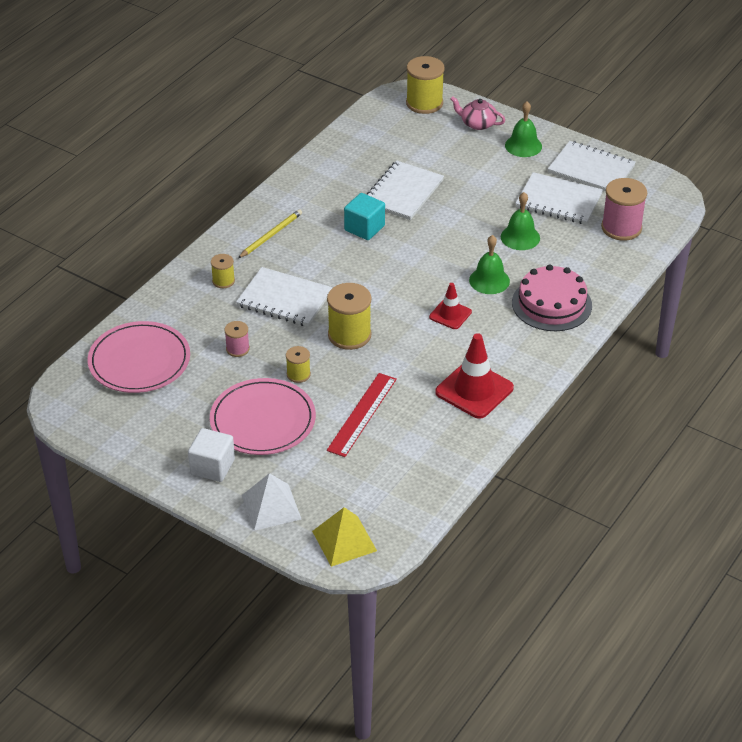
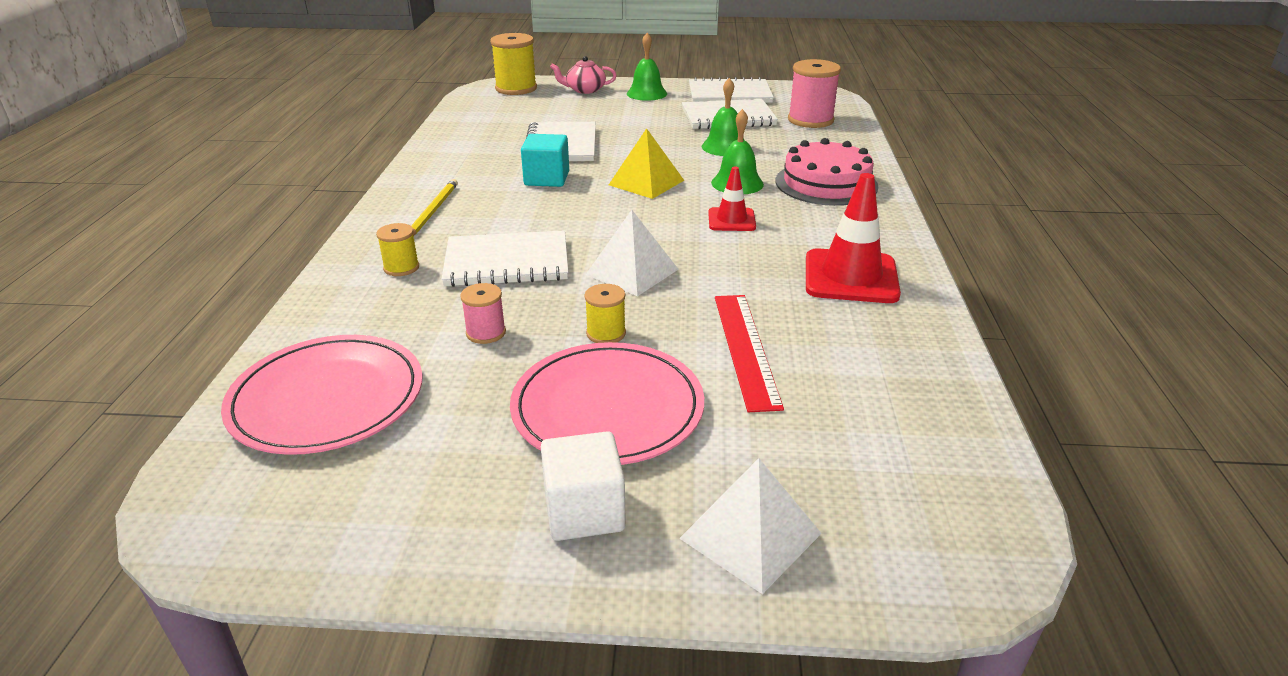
camera: 30 degrees left, 10 degrees down
yellow pyramid [312,507,377,567] -> yellow pyramid moved to [609,128,684,199]
yellow spool [327,283,371,350] -> white pyramid [586,210,679,296]

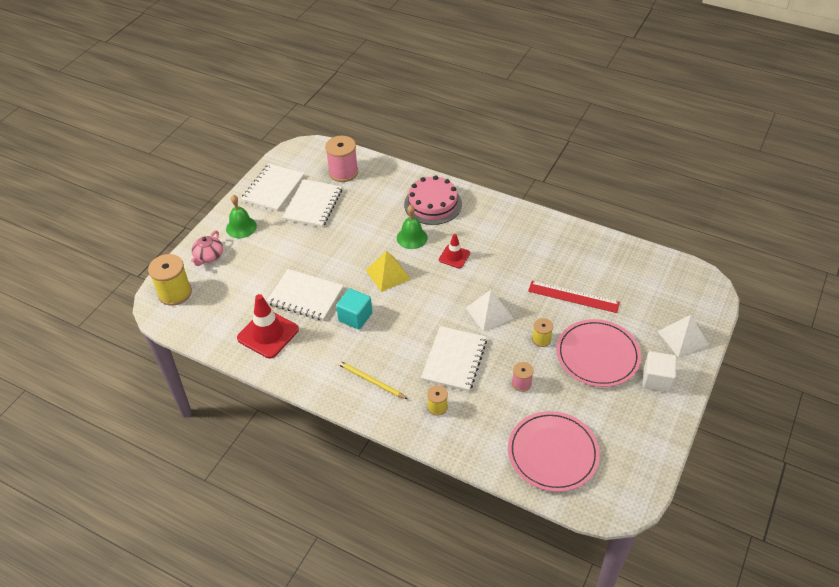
camera: 65 degrees left, 15 degrees up
green bell [702,78,744,156] -> none
red traffic cone [806,173,901,303] -> red traffic cone moved to [237,294,299,359]

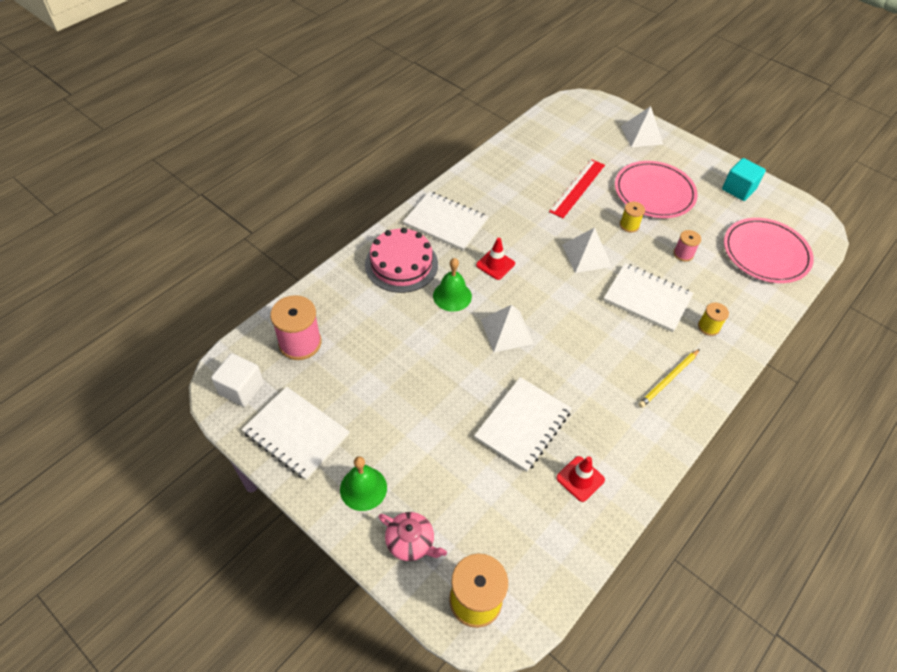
camera: 80 degrees left, 5 degrees up
red traffic cone [237,294,299,359] -> red traffic cone [556,456,605,502], size x0.58
white notebook [282,179,342,228] -> white notebook moved to [403,191,488,251]
turquoise cube [336,288,372,329] -> turquoise cube moved to [722,158,766,201]
yellow pyramid [366,251,411,292] -> white pyramid [481,305,534,353]
white cube [642,351,677,392] -> white cube moved to [211,353,264,407]

